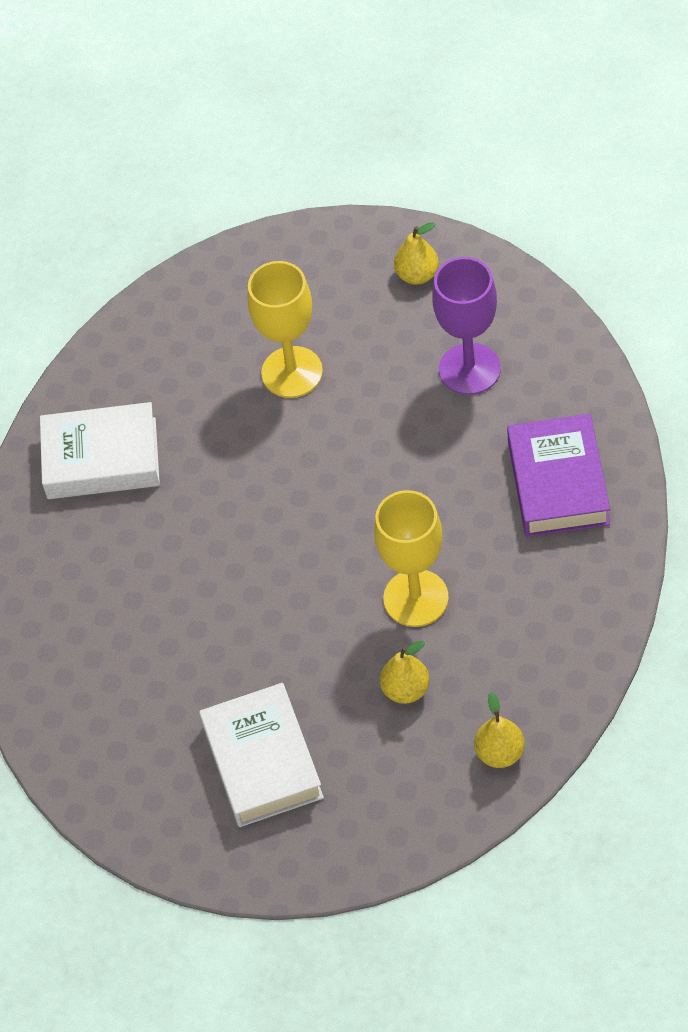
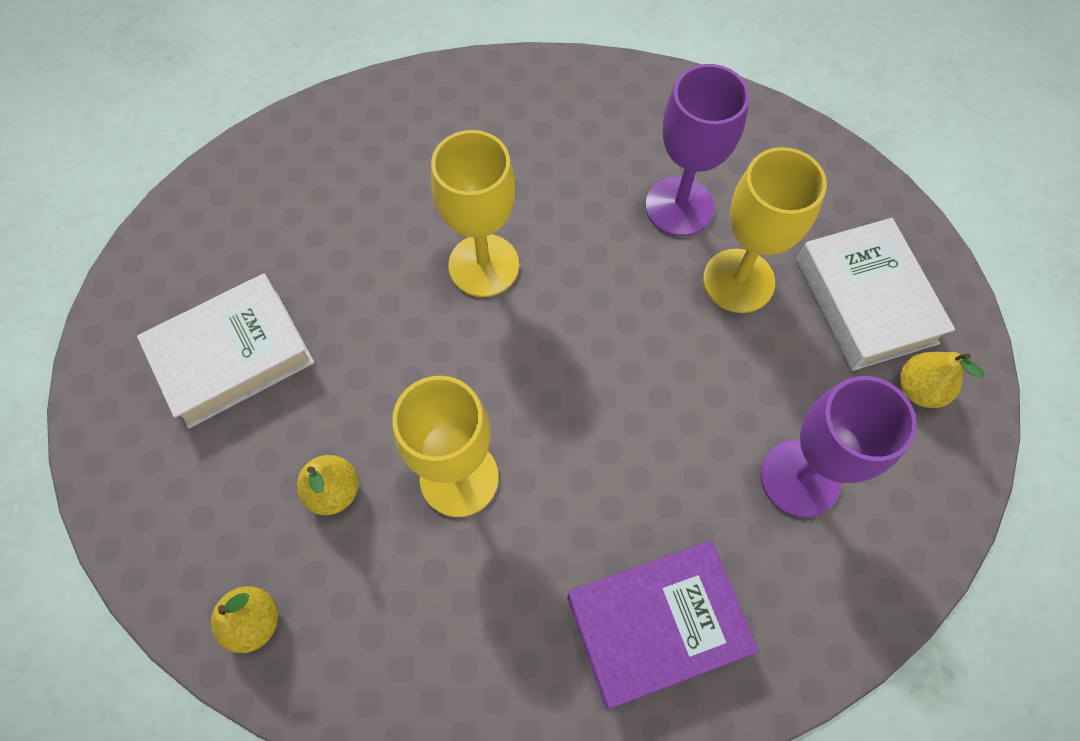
camera: 70 degrees right, 10 degrees up
white book [40,402,160,499] -> white book moved to [796,218,955,371]
none -> yellow goblet [431,130,519,297]
none -> purple goblet [646,64,750,236]

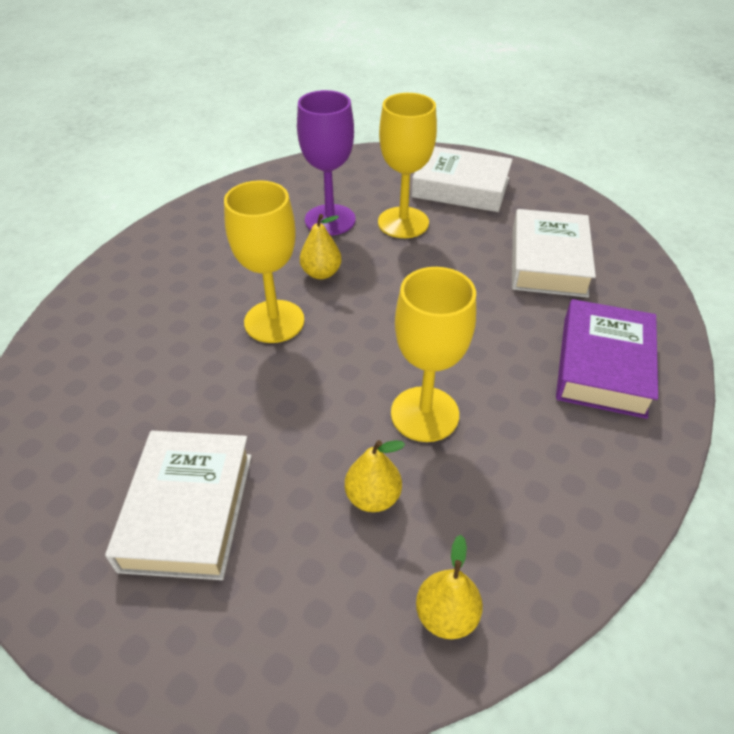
camera: 55 degrees left, 20 degrees down
purple goblet [761,376,917,517] -> white book [512,209,596,298]
yellow pear [900,352,985,408] -> yellow pear moved to [300,214,342,279]

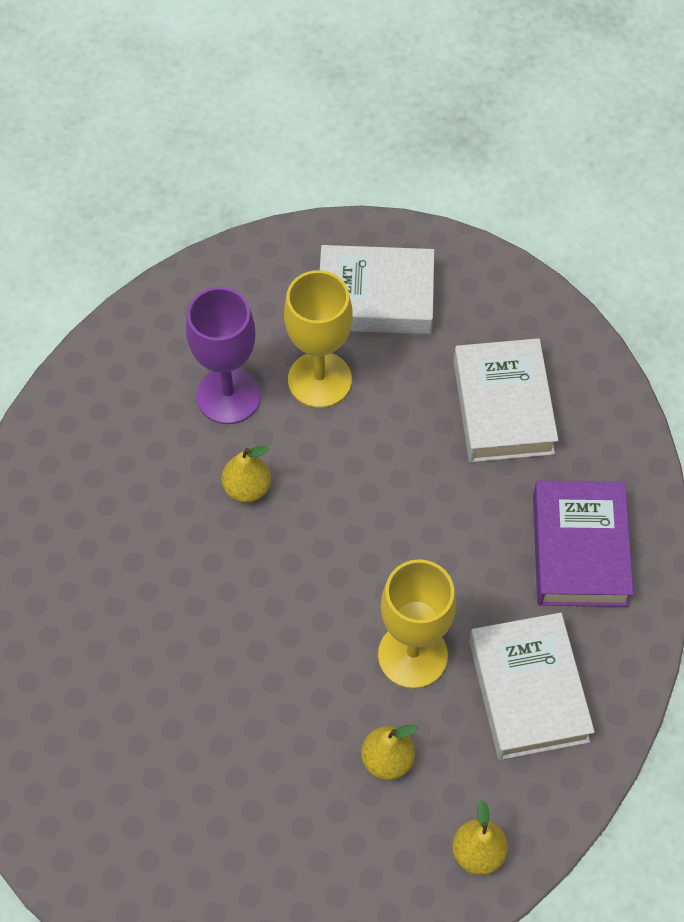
camera: 15 degrees left, 15 degrees up
white book [105,431,252,580] -> white book moved to [469,613,595,760]
yellow goblet [224,180,304,343] -> none

